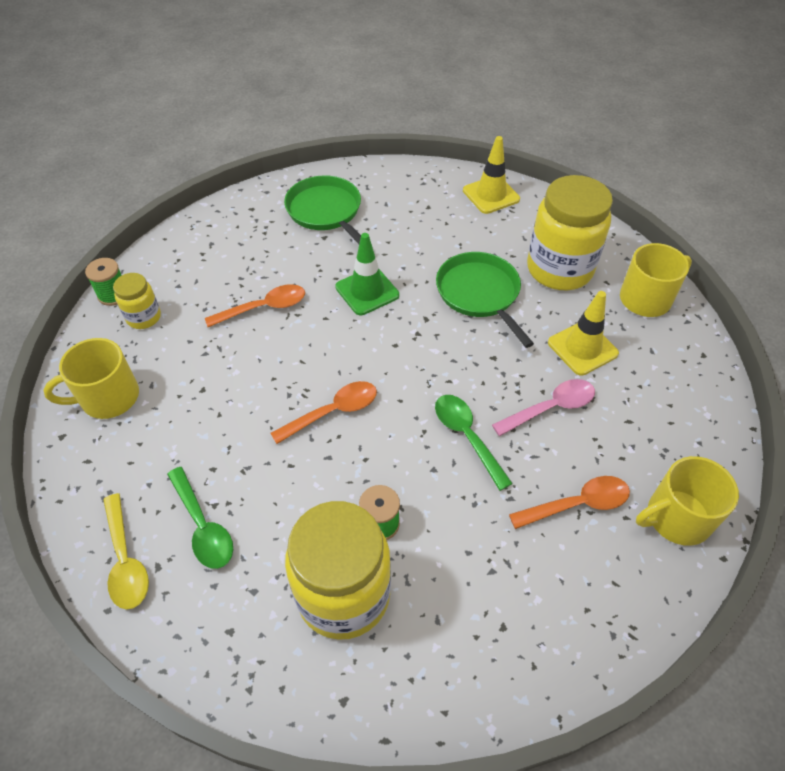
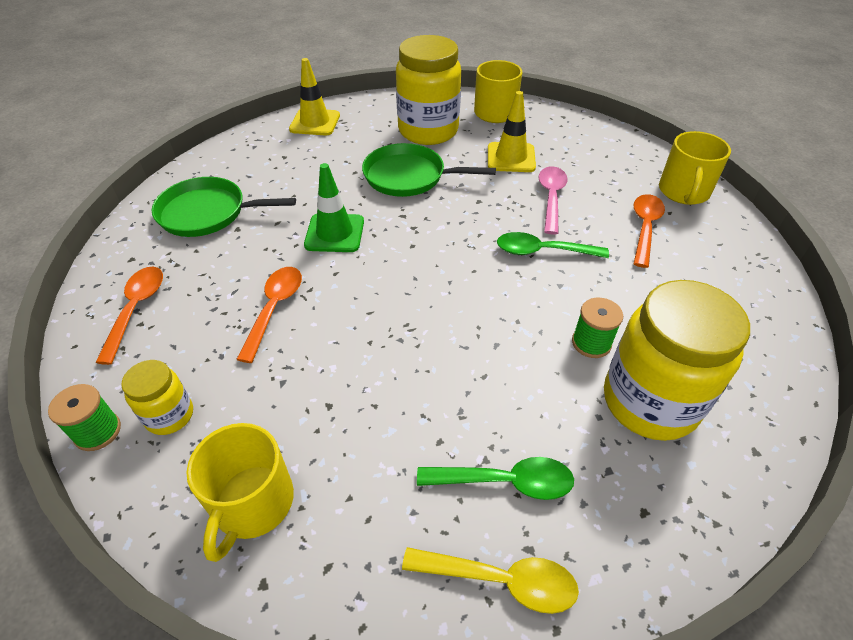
camera: 55 degrees left, 5 degrees down
orange spoon [270,381,377,444] -> orange spoon moved to [95,267,163,365]

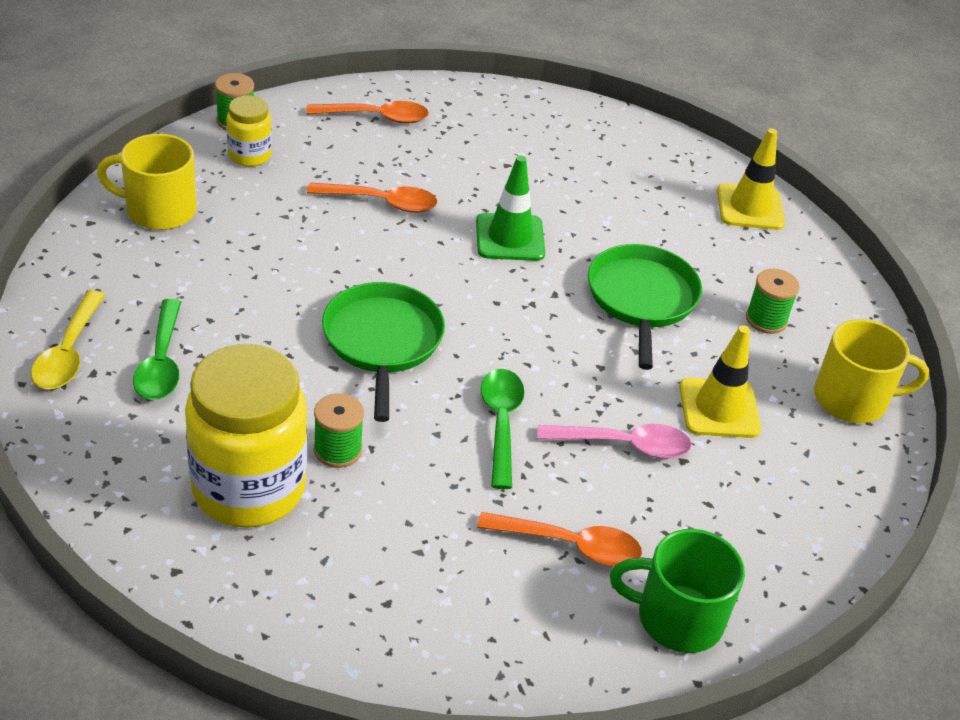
camera: 80 degrees right, 5 degrees down
green pan [152,177,296,237] -> green pan moved to [322,282,445,422]
yellow jar [396,35,461,145] -> green spool [746,269,800,334]
yellow mug [659,131,731,205] -> green mug [610,529,745,653]

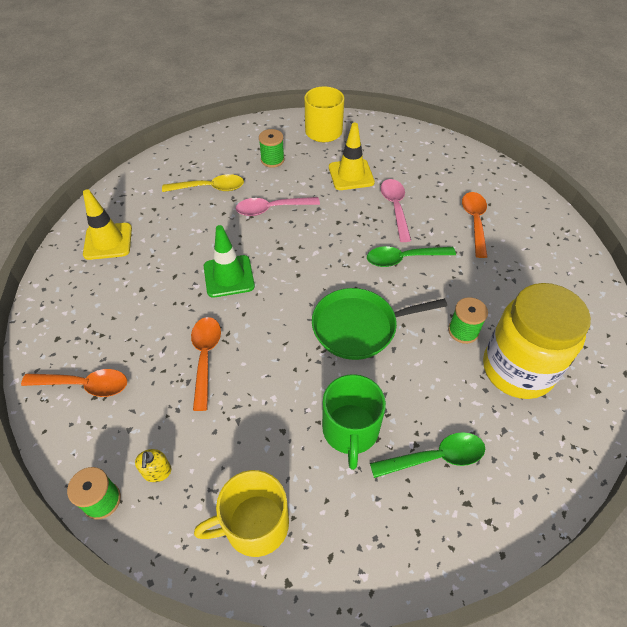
camera: 95 degrees left, 10 degrees up
yellow spoon [31,290,105,389] -> yellow spoon moved to [162,174,244,192]
yellow mug [97,134,197,230] -> yellow mug turned 75 degrees clockwise [194,470,289,557]
yellow jar [226,95,272,167] -> yellow soap dispenser [135,449,171,482]
orange spoon [306,101,429,124] -> orange spoon turned 105 degrees clockwise [21,369,127,397]
green pan [588,244,702,370] -> pink spoon [236,197,320,216]
green mug [610,529,745,653] -> green mug moved to [322,374,386,470]
yellow traffic cone [717,128,785,230] -> yellow traffic cone moved to [83,189,132,260]

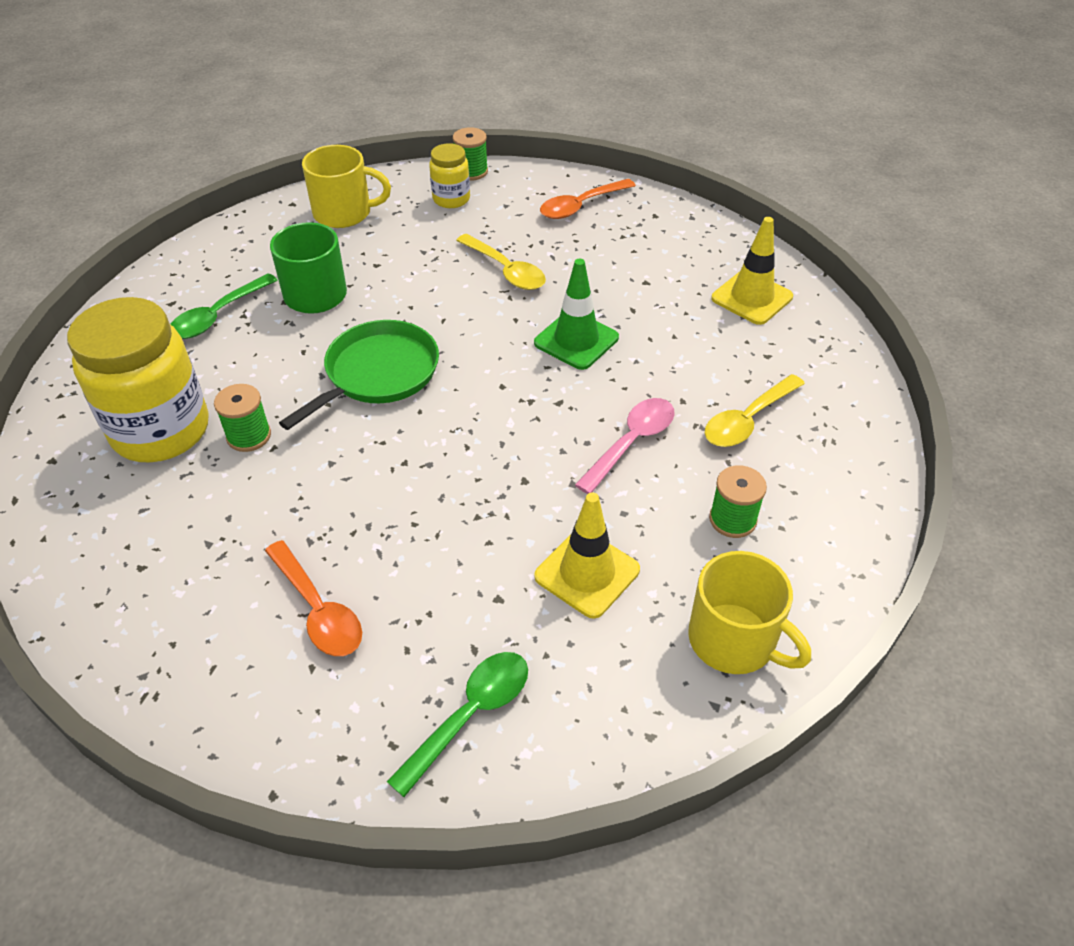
camera: 140 degrees right, 5 degrees down
yellow soap dispenser [135,449,171,482] -> yellow jar [429,143,470,208]
orange spoon [191,317,221,411] -> yellow spoon [456,234,546,290]
yellow mug [194,470,289,557] -> yellow mug turned 60 degrees clockwise [302,145,391,228]
green spoon [367,246,456,267] -> green spoon moved to [387,652,528,797]
pink spoon [380,179,411,242] -> none

